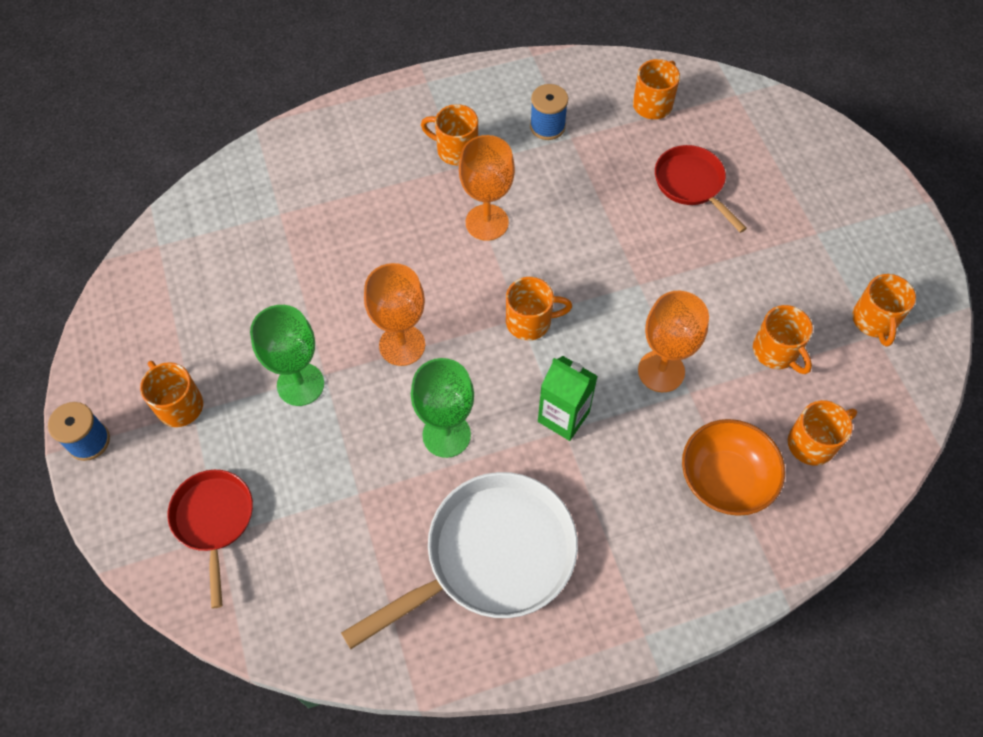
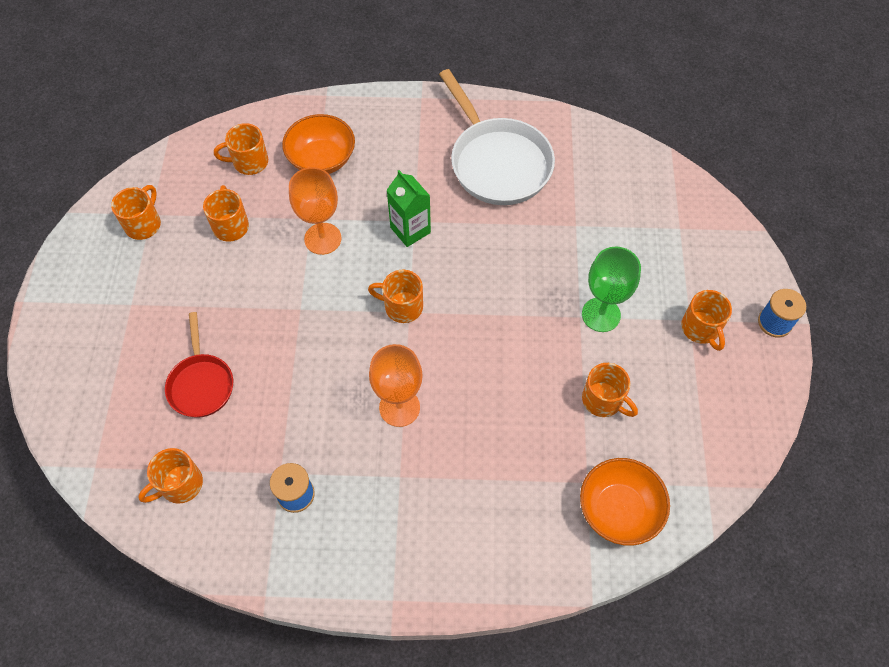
camera: 160 degrees left, 0 degrees up
red pan [167,470,253,608] -> none
white pan [341,472,578,649] -> white pan turned 105 degrees counterclockwise [439,69,555,205]
orange goblet [364,263,425,366] -> none
green goblet [411,358,474,458] -> none
orange mug [421,104,478,165] -> orange mug moved to [582,363,638,417]
none -> orange bowl [580,458,670,546]

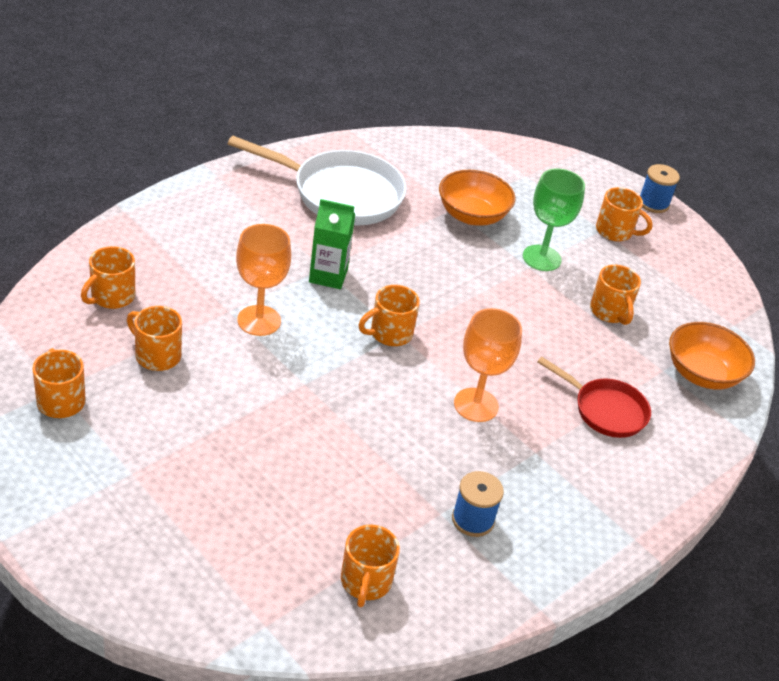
camera: 50 degrees left, 20 degrees down
red pan [165,312,233,418] -> red pan moved to [537,357,651,438]
orange bowl [282,114,355,174] -> orange bowl moved to [439,170,516,226]
orange mug [582,363,638,417] -> orange mug turned 75 degrees clockwise [590,265,641,325]

